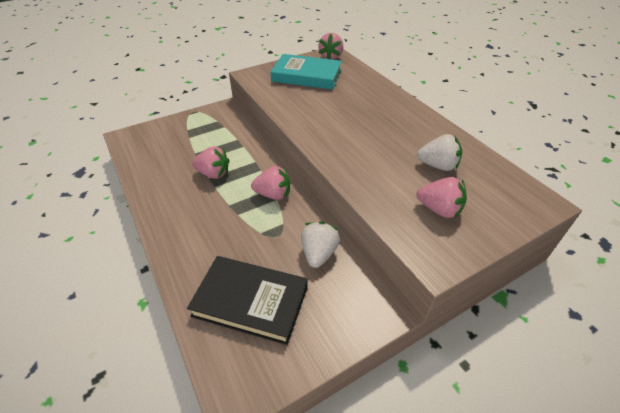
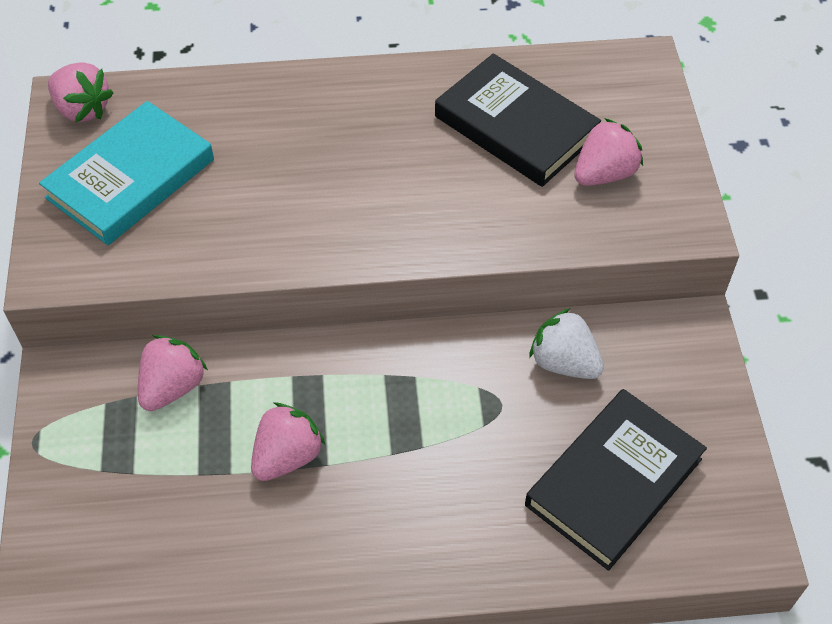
camera: 65 degrees left, 10 degrees up
pink strawberry [251,166,290,200] -> pink strawberry moved to [138,335,208,411]
white strawberry [417,134,462,171] -> black book [435,53,601,187]

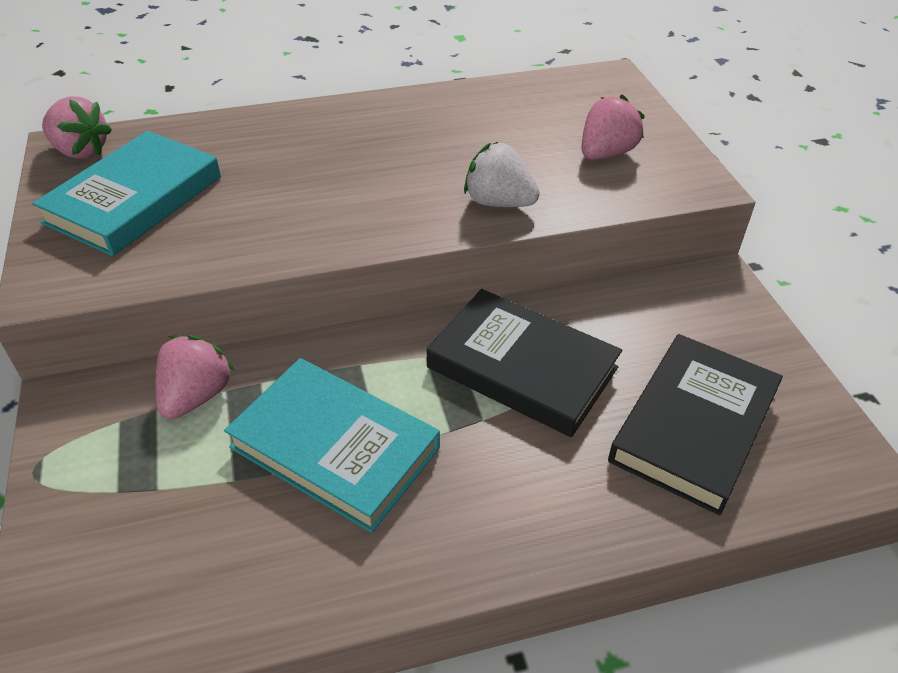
camera: 10 degrees left, 10 degrees down
pink strawberry [251,403,325,481] -> turquoise book [224,358,440,533]
black book [435,53,601,187] -> black book moved to [427,289,622,437]
white strawberry [529,308,604,379] -> white strawberry moved to [464,142,540,207]

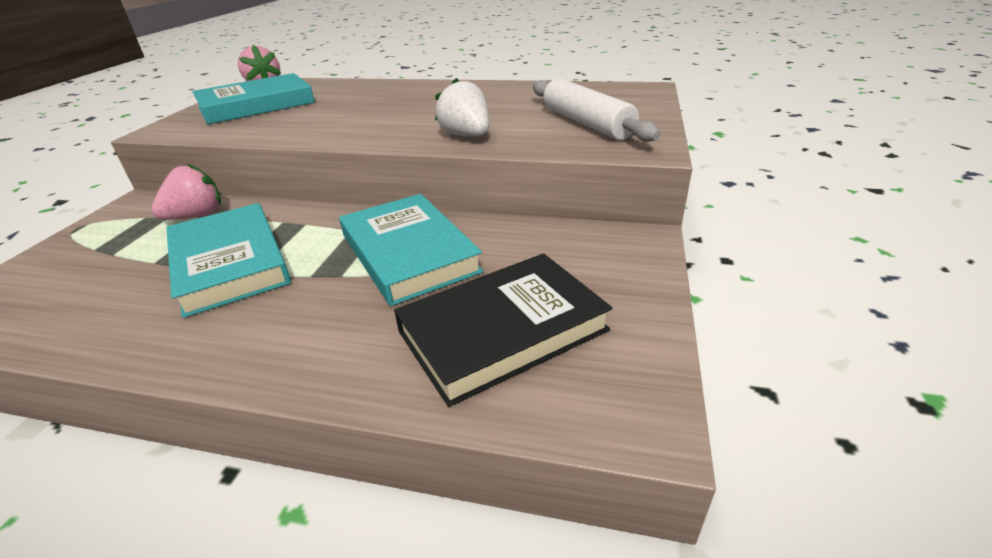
camera: 30 degrees right, 10 degrees down
black book [427,289,622,437] -> turquoise book [339,194,484,306]
pink strawberry [582,94,645,160] -> white rolling pin [533,78,660,142]

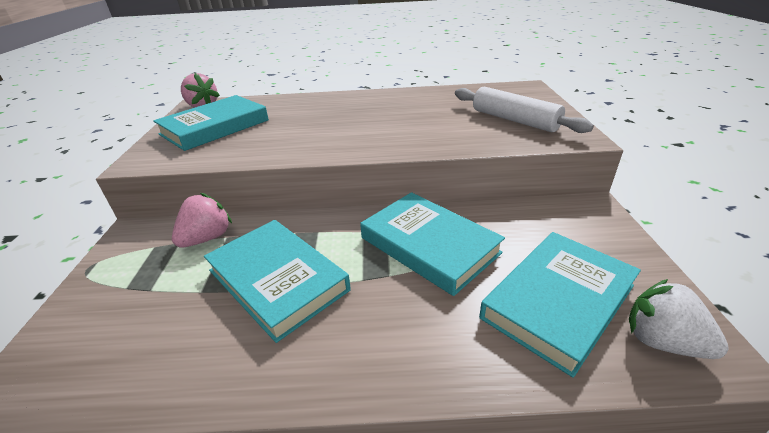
camera: 15 degrees left, 0 degrees up
black book [394,253,613,407] -> turquoise book [479,232,641,378]
white strawberry [435,78,489,137] -> white strawberry moved to [629,279,729,359]

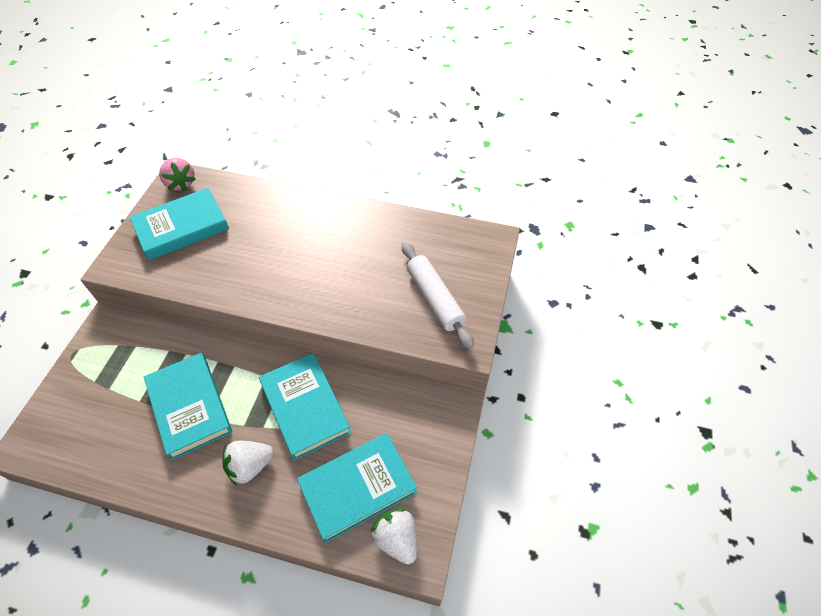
camera: 15 degrees right, 20 degrees up
pink strawberry [172,193,232,248] -> none
none -> white strawberry [223,441,274,486]

